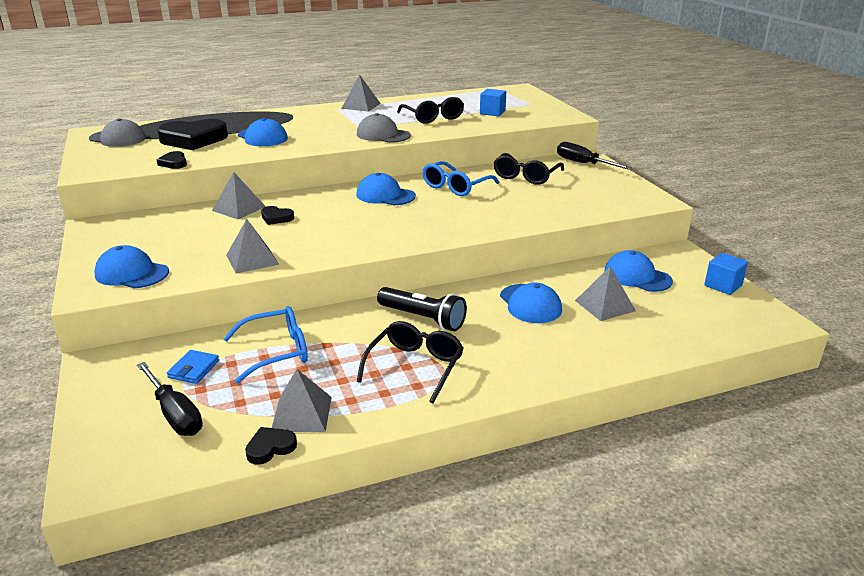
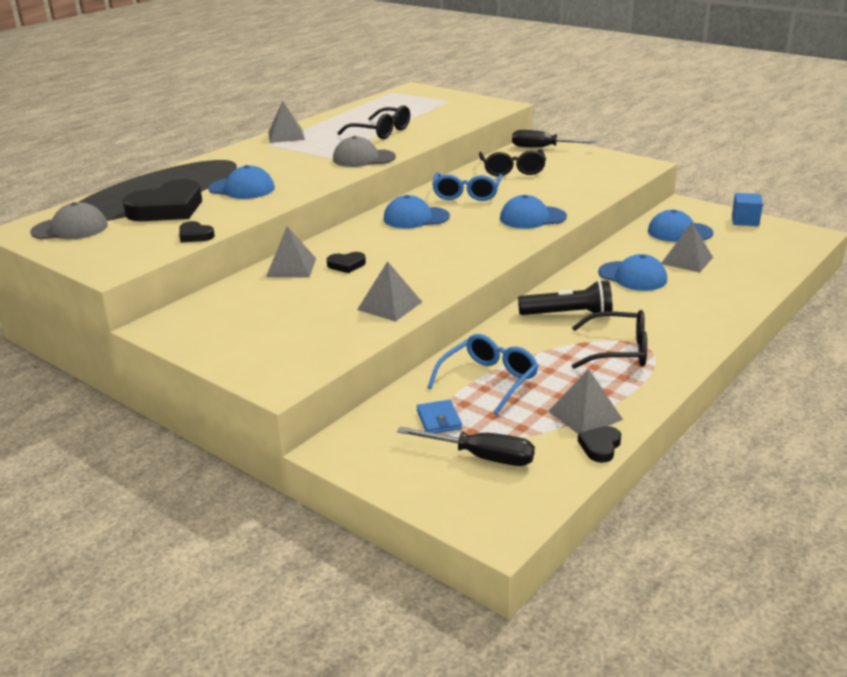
camera: 30 degrees left, 0 degrees up
blue cap [94,245,169,288] -> blue cap moved to [500,195,567,229]
black glasses [357,321,464,404] -> black glasses turned 105 degrees clockwise [572,310,647,369]
blue cube [480,89,506,116] -> none

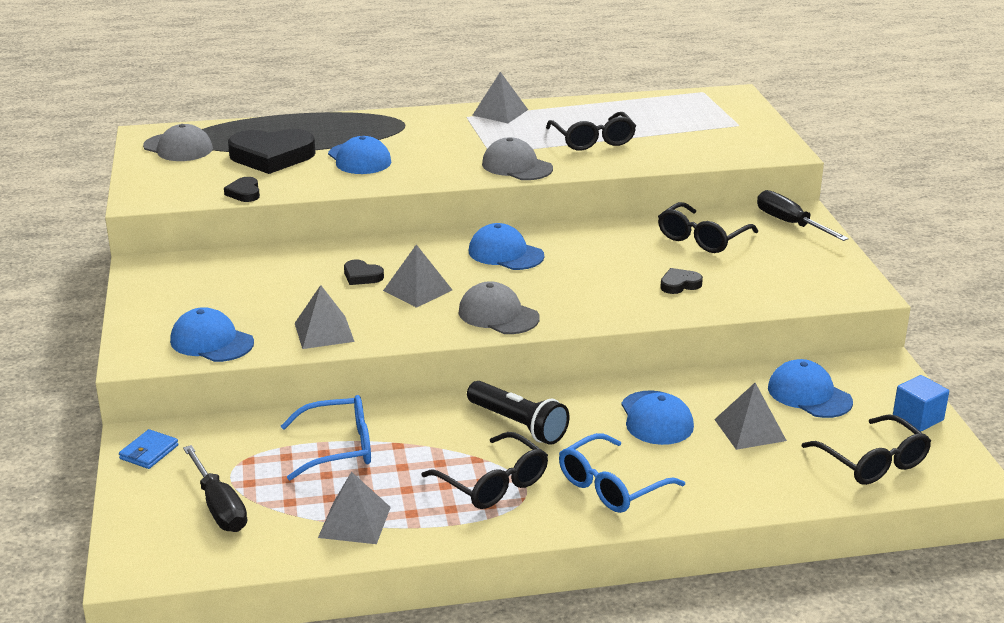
camera: 40 degrees right, 0 degrees up
grey pyramid [266,226,316,277] -> grey pyramid moved to [383,244,452,308]
blue wallet [417,400,462,433] -> blue wallet moved to [119,429,179,469]
blue glasses [432,172,503,201] -> blue glasses moved to [559,433,685,513]
blue cap [500,195,567,229] -> blue cap moved to [170,307,254,362]
black heart [578,426,621,463] -> black heart moved to [660,268,703,294]
none -> grey cap [458,281,540,334]
none -> black glasses [802,414,931,485]

